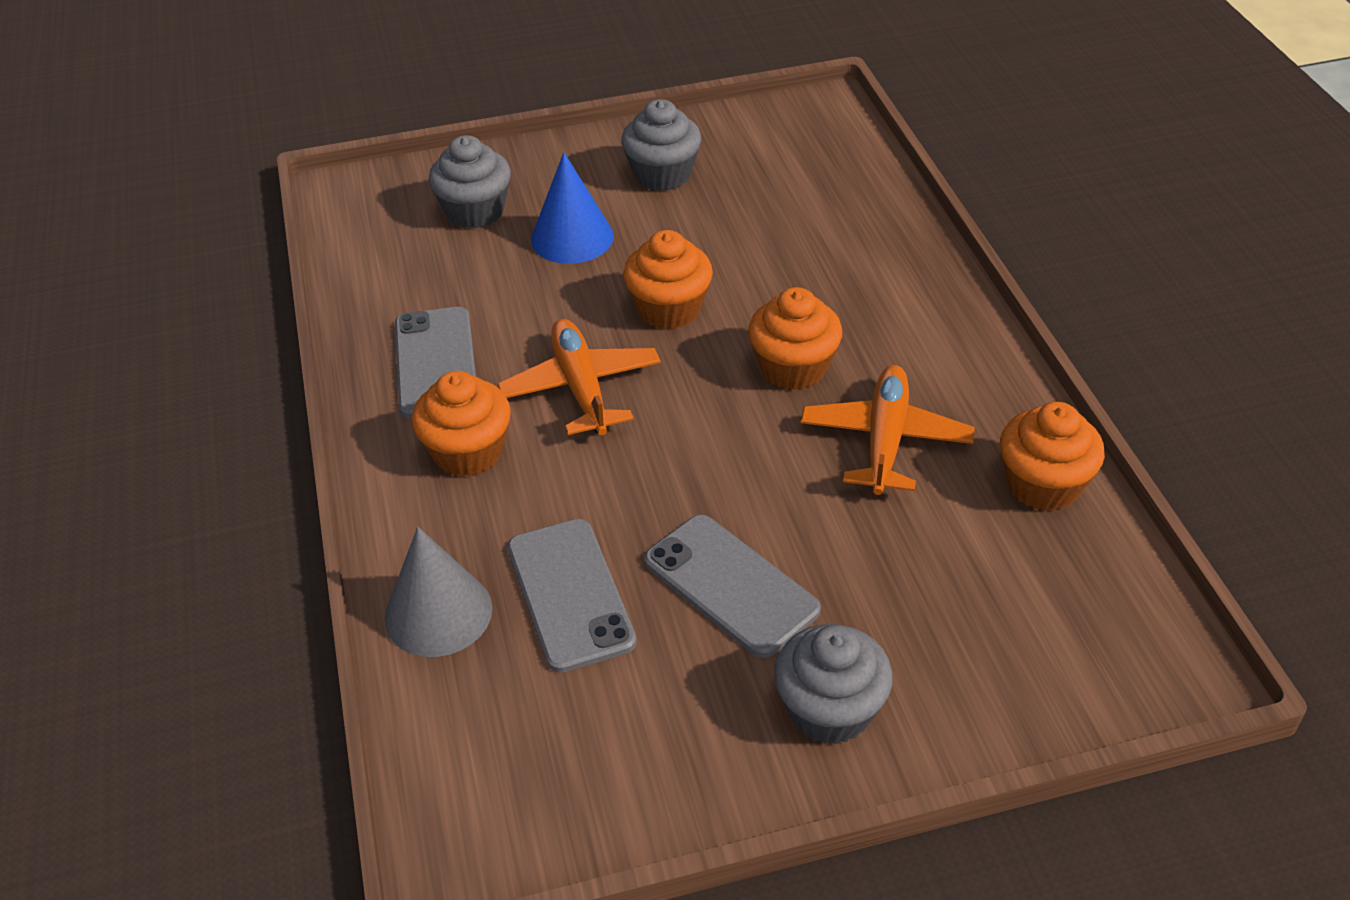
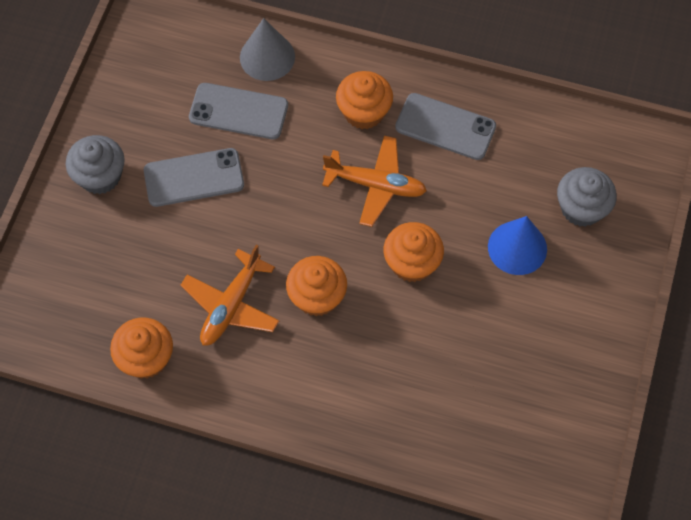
camera: 120 degrees right, 20 degrees up
grey cupcake [621,99,701,191] -> none
orange plane [801,365,975,495] -> orange plane turned 75 degrees clockwise [181,245,279,346]

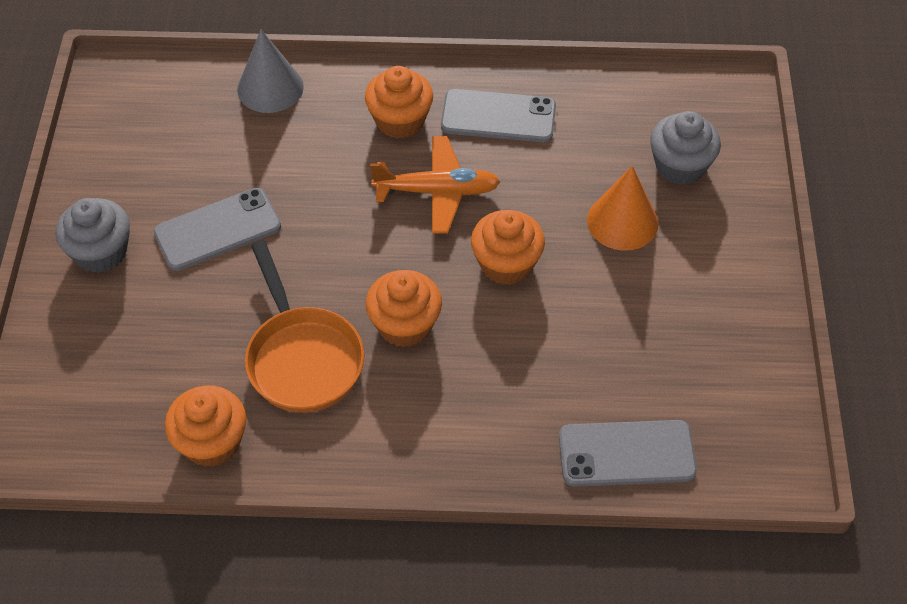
camera: 15 degrees left, 10 degrees down
orange plane [181,245,279,346] -> orange pan [245,240,364,413]
grey phone [189,83,288,139] -> grey phone moved to [559,420,697,487]
blue cone [488,216,547,275] -> orange cone [587,166,658,251]

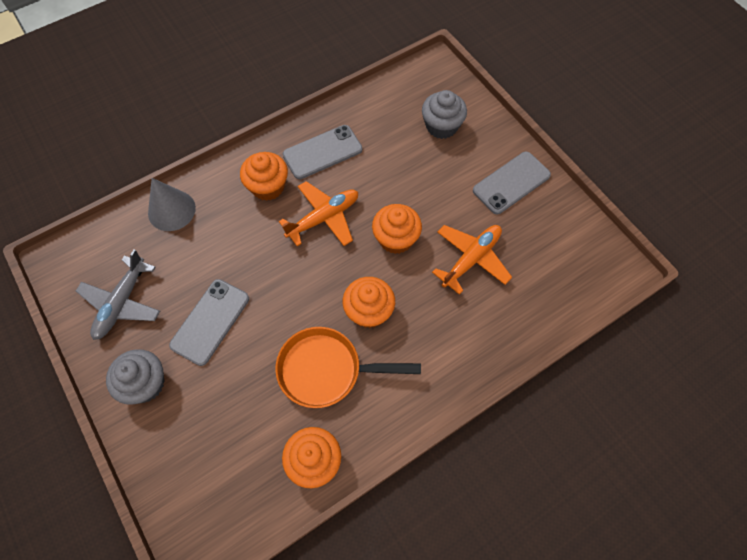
camera: 35 degrees left, 10 degrees up
orange pan [245,240,364,413] -> orange pan turned 150 degrees clockwise [275,327,421,408]
grey phone [559,420,697,487] -> grey phone moved to [473,152,551,214]
orange cone [587,166,658,251] -> none
none -> grey plane [76,249,160,340]
none -> orange plane [432,225,512,295]

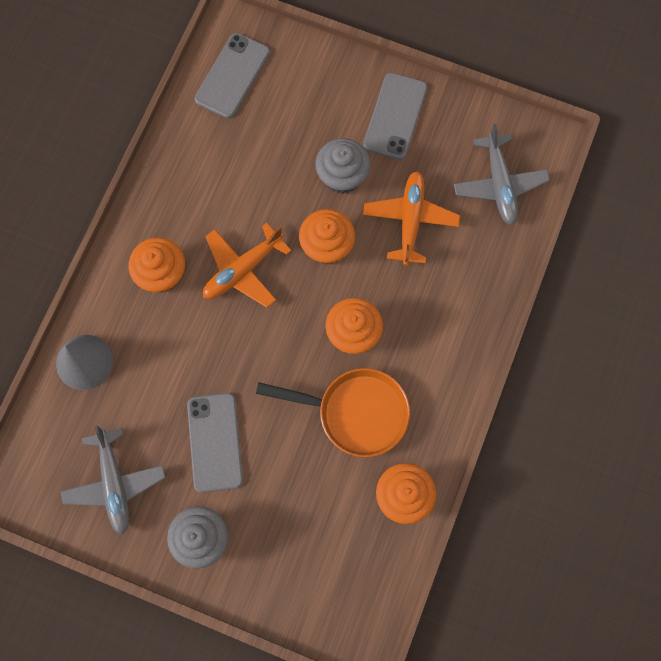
camera: 35 degrees left, 10 degrees up
orange pan [275,327,421,408] -> orange pan turned 135 degrees counterclockwise [256,368,410,457]
orange plane [279,181,358,246] -> orange plane turned 150 degrees counterclockwise [203,223,292,308]
grey phone [283,125,362,179] -> grey phone moved to [195,33,270,119]
grey cupcake [422,90,467,139] -> grey cupcake moved to [315,138,371,194]
none -> grey plane [454,124,550,225]

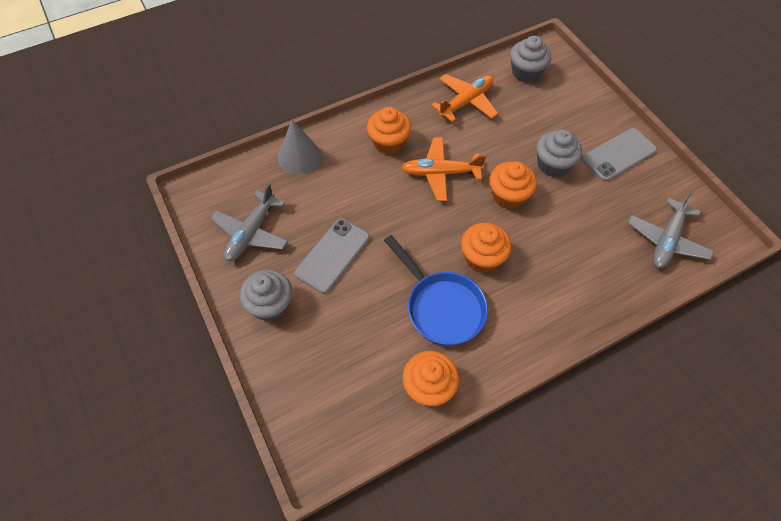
camera: 40 degrees right, 15 degrees down
grey phone [195,33,270,119] -> grey cupcake [510,36,551,83]
orange pan [256,368,410,457] -> blue pan [384,235,488,346]
orange plane [363,171,460,266] -> orange plane moved to [431,74,498,122]

